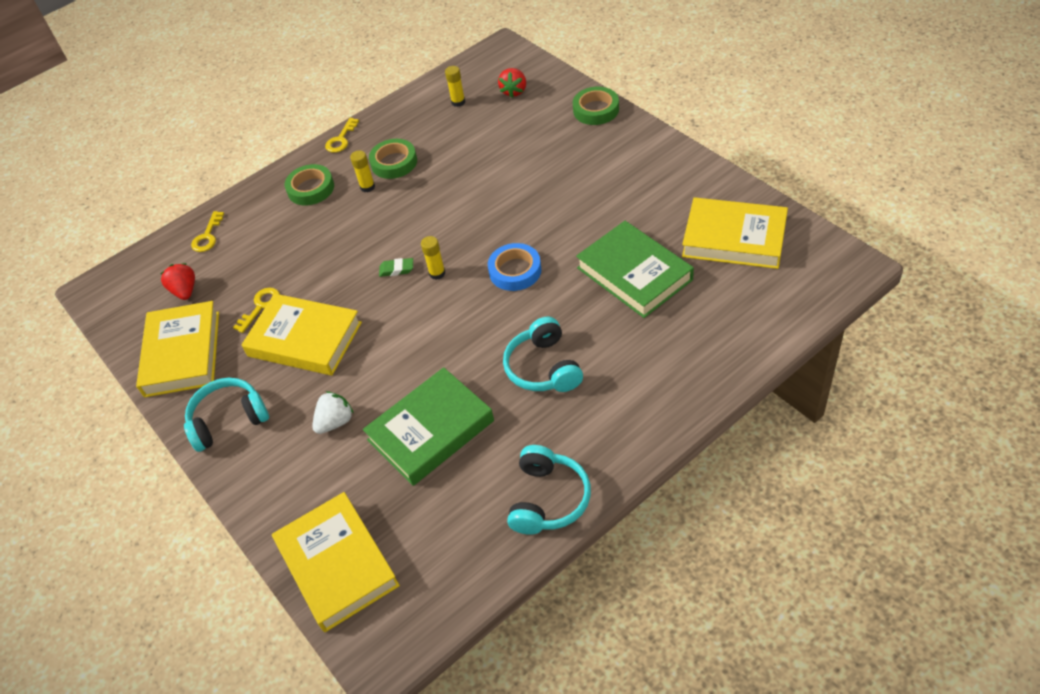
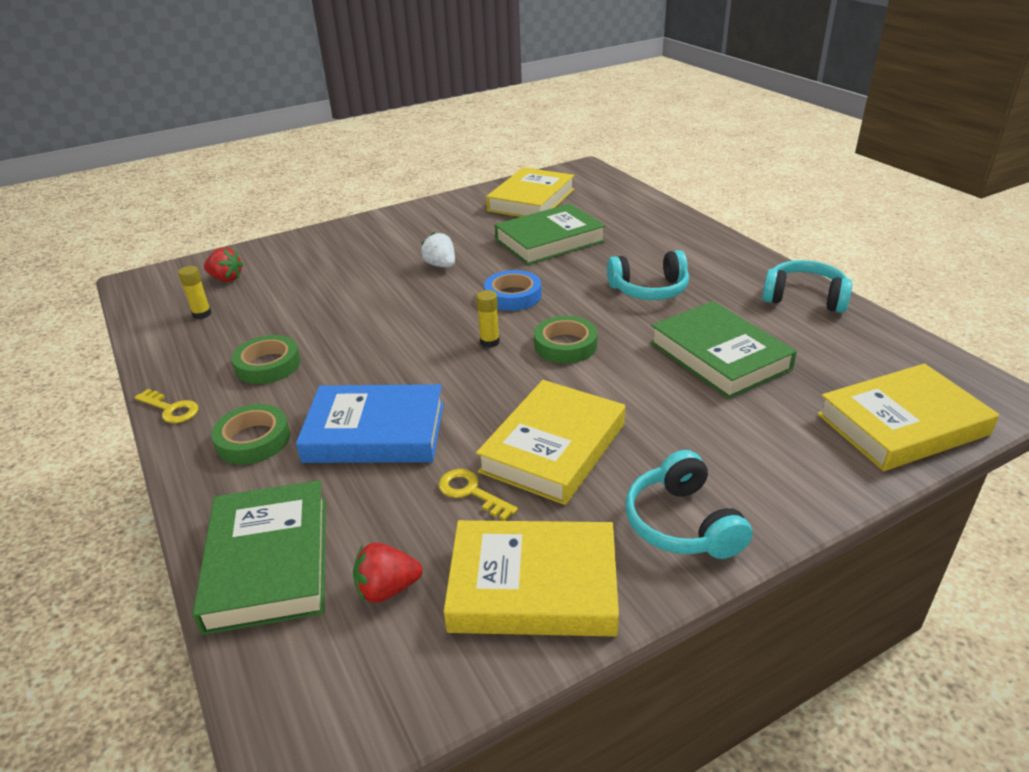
camera: 85 degrees left, 15 degrees down
yellow key [191,211,224,252] -> green book [193,480,326,635]
white strawberry [312,391,354,434] -> white strawberry moved to [421,232,455,268]
yellow glue stick [350,150,375,192] -> none
green eraser [379,258,413,277] -> none
green tape [573,87,619,125] -> green tape moved to [534,316,598,363]
none -> blue book [296,384,444,463]

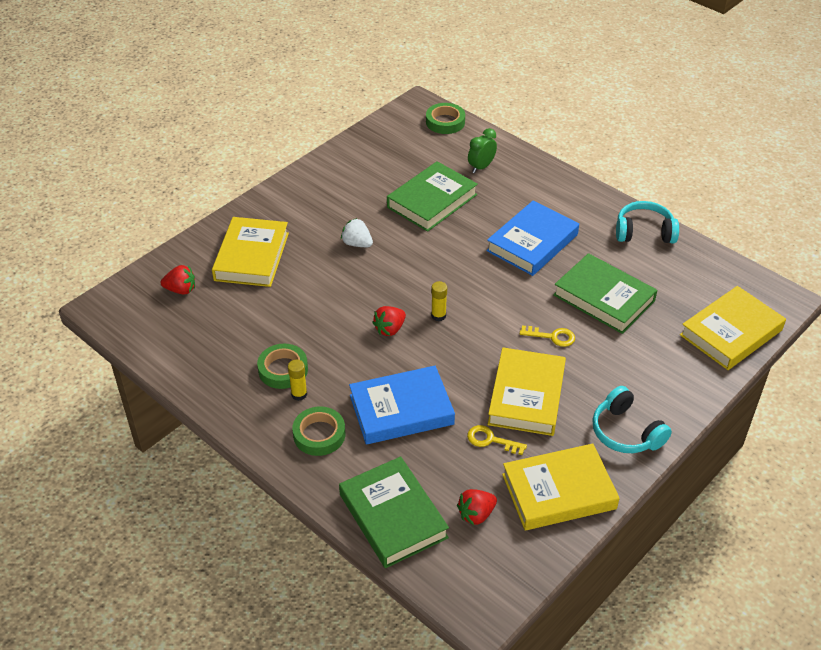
camera: 20 degrees left, 10 degrees up
yellow key [135,389,199,423] -> yellow key moved to [520,325,575,347]
yellow glue stick [178,266,211,319] -> yellow glue stick moved to [288,360,307,401]
blue tape [484,270,542,311] -> none
yellow book [486,167,574,217] -> yellow book moved to [212,217,289,287]
green tape [534,316,598,363] -> green tape moved to [426,103,465,134]
turquoise headphones [607,250,689,300] -> blue book [486,200,579,276]
none -> red strawberry [372,306,406,336]
none -> green clock [468,128,497,173]

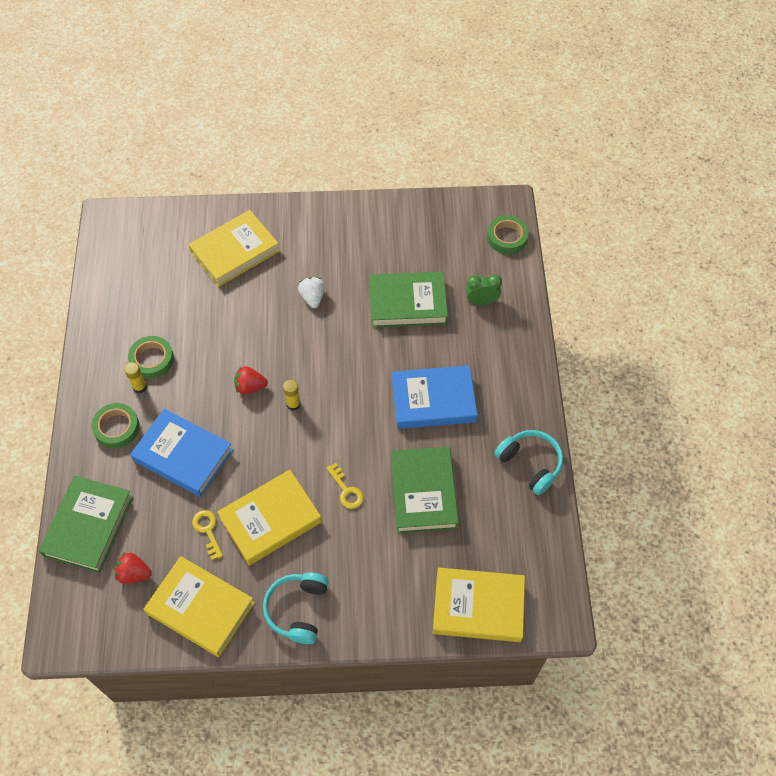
camera: 45 degrees right, 15 degrees up
red strawberry [161,265,195,294] -> none

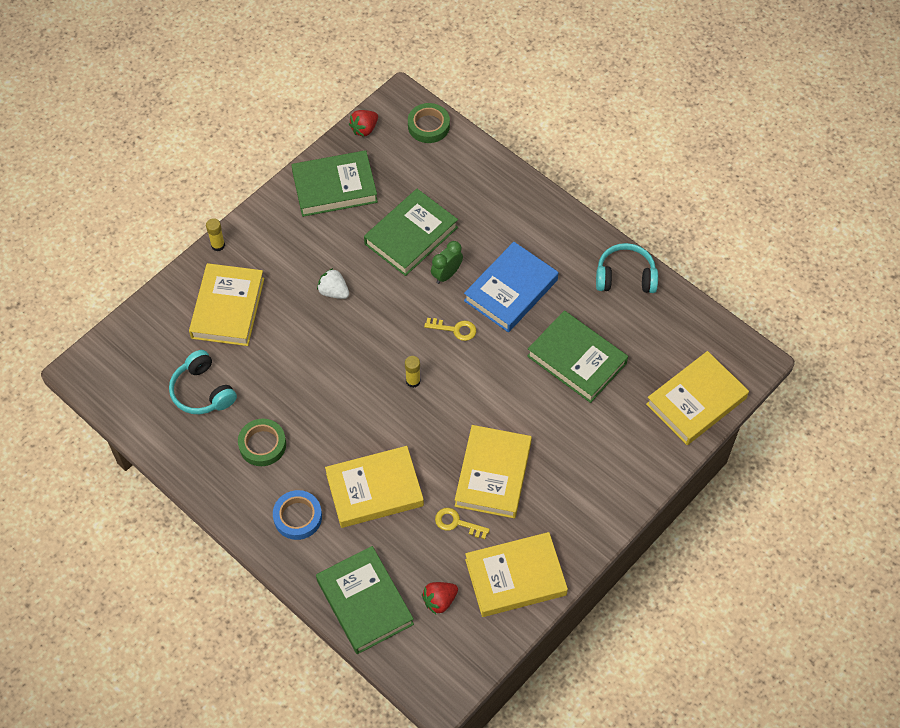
camera: 45 degrees left, 0 degrees up
green tape [91,403,140,448] -> blue tape [273,490,322,540]
yellow glue stick [124,362,147,393] -> yellow glue stick moved to [206,218,225,251]
blue book [130,409,233,497] -> yellow book [325,446,424,528]
red strawberry [234,366,268,394] -> red strawberry moved to [349,110,378,137]
turquoise headphones [263,572,329,644] -> turquoise headphones moved to [169,350,237,414]
yellow key [326,463,364,509] -> yellow key moved to [424,318,476,341]
green clock [466,274,502,305] -> green clock moved to [431,241,463,284]
none -> green book [291,150,378,217]

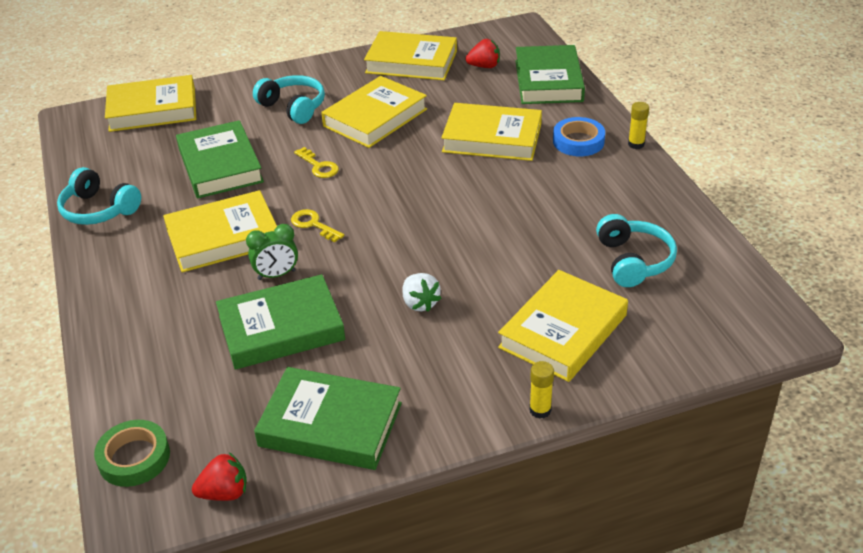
camera: 150 degrees left, 20 degrees down
green tape [238,419,286,466] -> none
yellow glue stick [405,356,421,388] -> yellow glue stick moved to [628,102,649,149]
yellow key [435,508,490,539] -> yellow key moved to [294,147,339,178]
blue book [464,242,558,332] -> yellow book [163,190,277,272]
none -> turquoise headphones [253,75,325,124]

